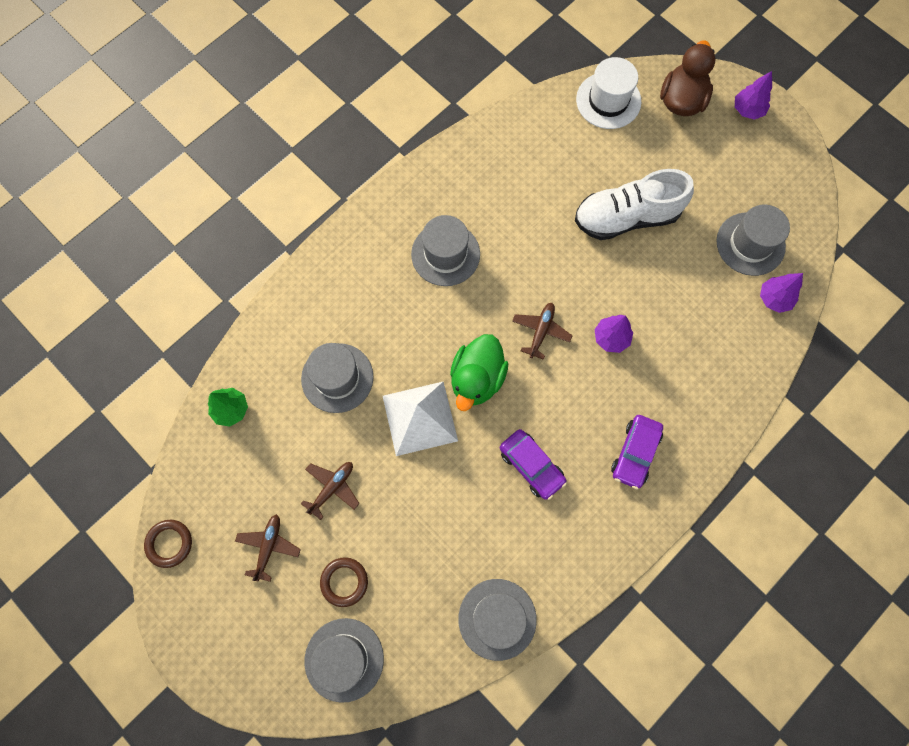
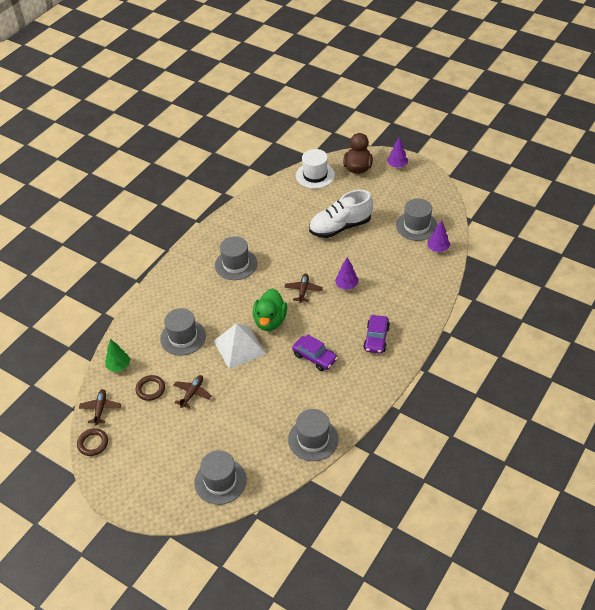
camera: 10 degrees left, 25 degrees down
brown plane [235,514,301,582] -> brown plane moved to [79,389,121,425]
brown ring [320,557,368,607] -> brown ring moved to [135,375,165,401]

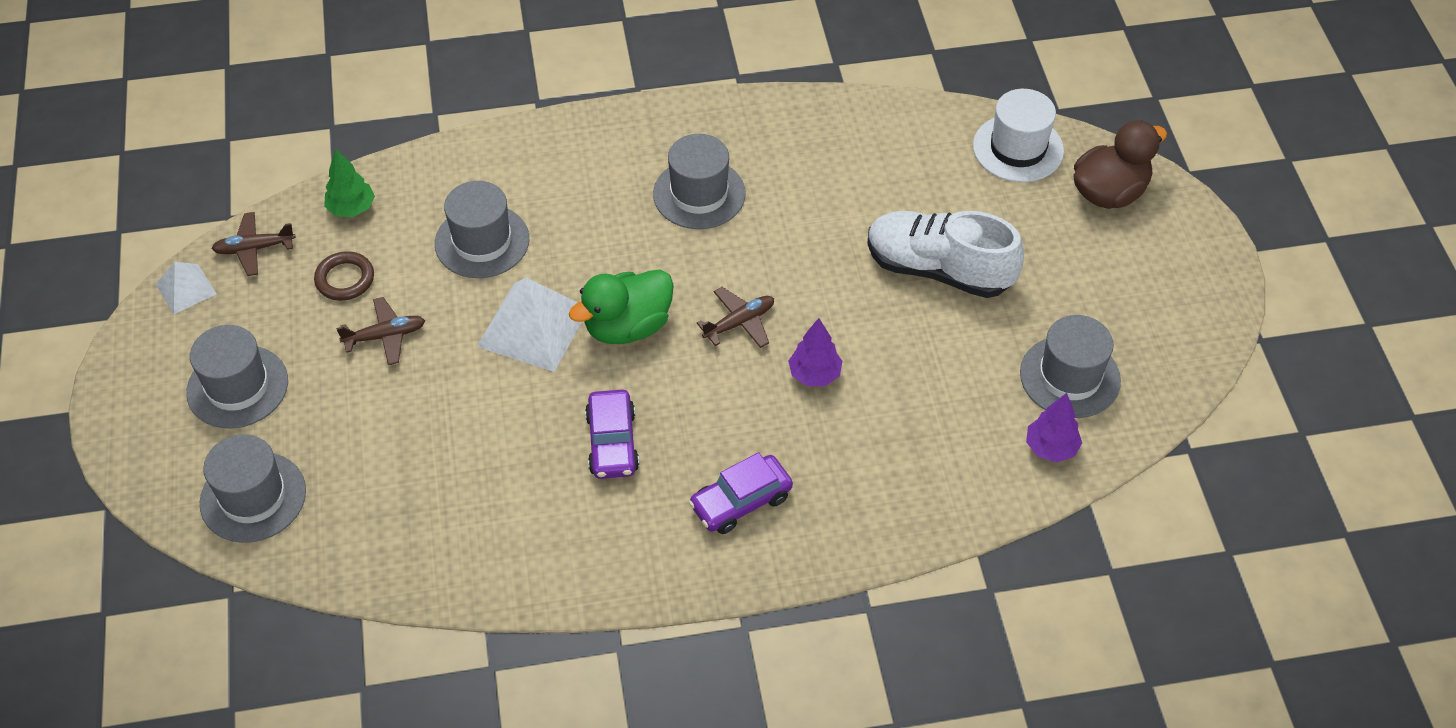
camera: 45 degrees right, 5 degrees up
brown ring [77,428,108,456] -> white pyramid [156,262,217,314]
brown plane [79,389,121,425] -> brown plane turned 150 degrees counterclockwise [211,212,296,276]
grey hat [288,409,339,461] -> grey hat moved to [186,325,288,428]
purple tree [387,137,408,168] -> none

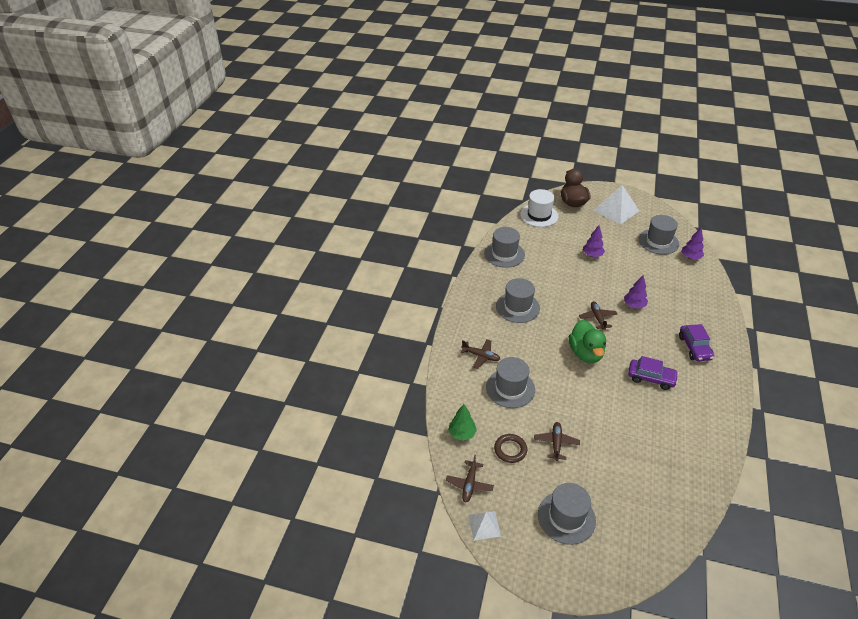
camera: 65 degrees left, 10 degrees down
grey hat [200,434,306,543] -> grey hat moved to [484,227,525,268]
white pyramid [477,278,582,372] -> white pyramid moved to [594,185,639,225]
white shoe [867,211,1024,298] -> purple tree [583,225,605,257]
none -> brown plane [460,339,500,369]

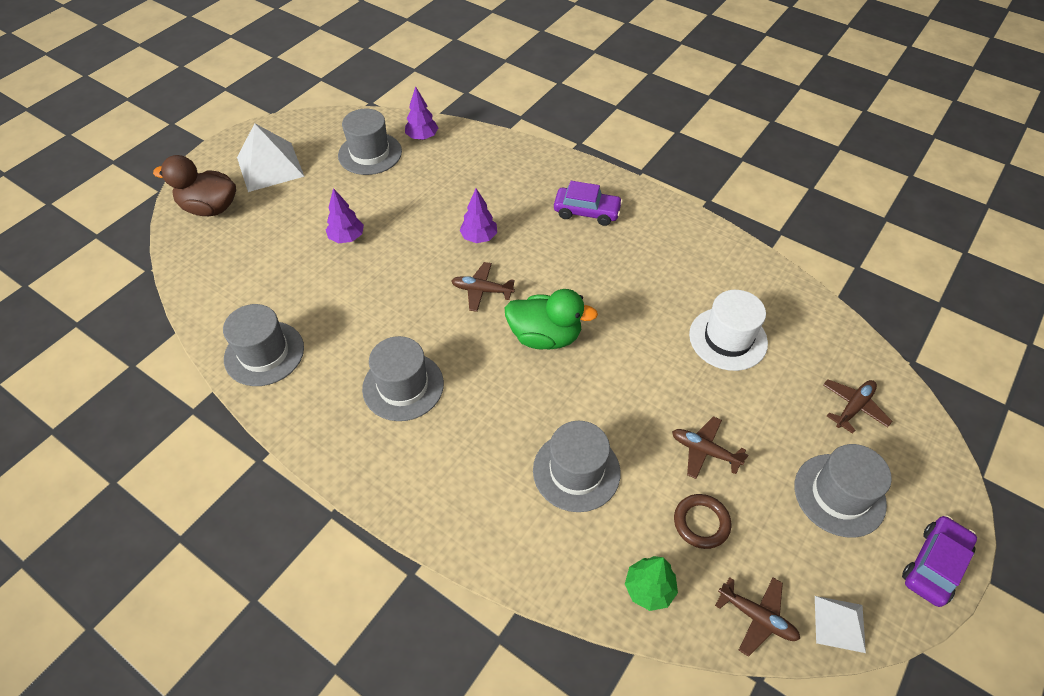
camera: 70 degrees left, 10 degrees up
brown plane [460,339,500,369] -> brown plane moved to [823,379,892,434]
white hat [520,189,558,227] -> white hat moved to [689,290,768,371]
purple car [628,356,679,390] -> purple car moved to [902,515,977,607]

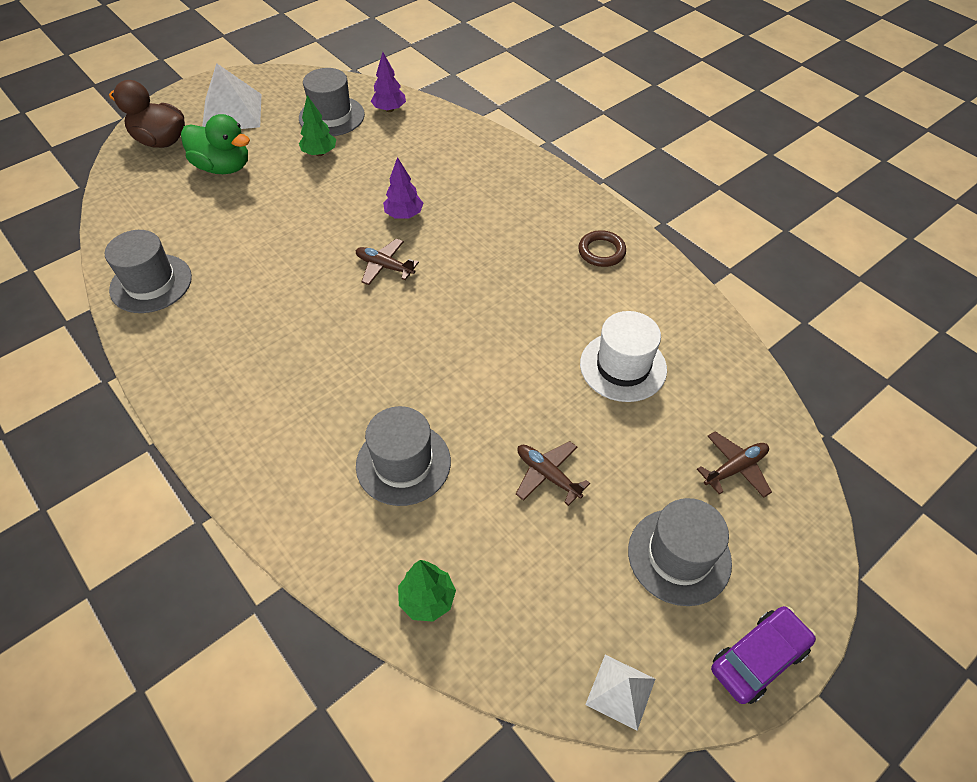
camera: 15 degrees right, 0 degrees up
purple tree [326,188,364,243] -> none
grey hat [362,336,444,421] -> none
green duck [505,289,598,350] -> green duck moved to [181,114,250,174]
purple car [554,181,623,226] -> none
brown ring [674,494,731,549] -> brown ring moved to [578,230,626,267]
brown plane [715,577,800,657] -> none
none -> green tree [299,95,336,156]

